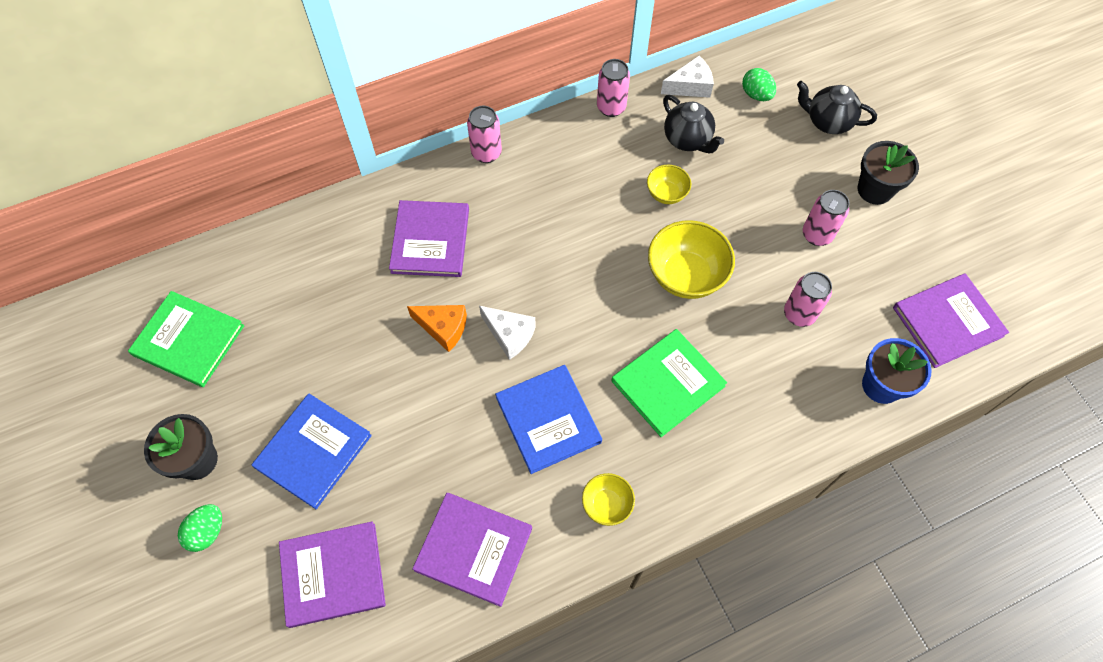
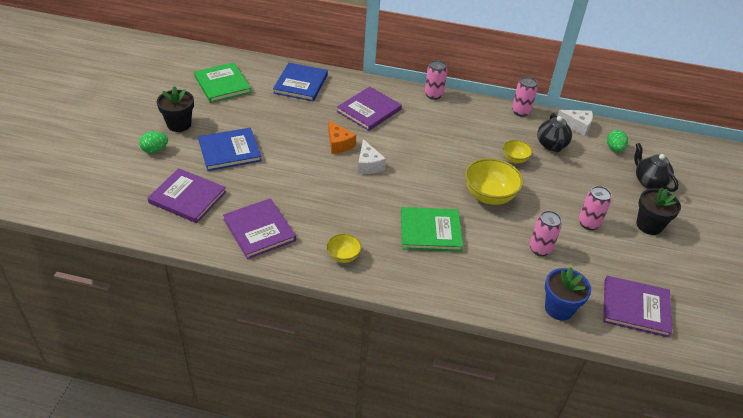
camera: 35 degrees right, 20 degrees down
blue book [495,365,602,474] -> blue book moved to [273,63,328,102]

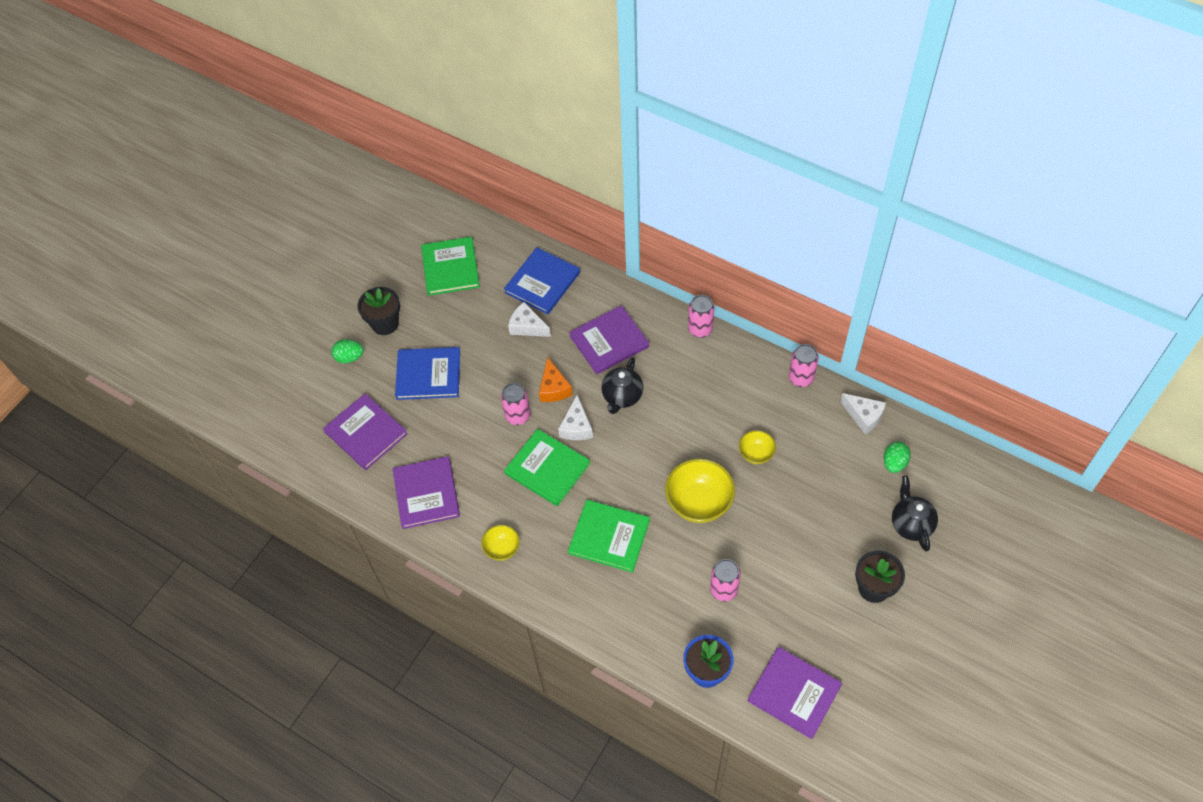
camera: 25 degrees right, 15 degrees up
black teapot [537,113,572,152] -> black teapot moved to [601,357,643,414]
pink can [579,186,611,230] -> pink can moved to [501,383,530,425]
none -> green book [504,429,590,506]
none -> white cheese [508,302,551,337]

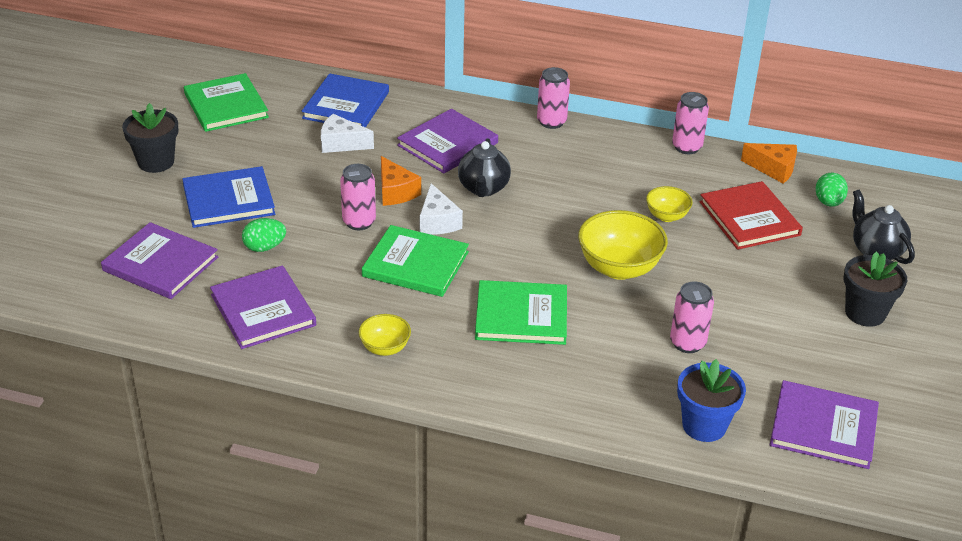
camera: 20 degrees left, 20 degrees down
green egg [331,339,364,363] -> green egg moved to [242,218,286,252]
white cheese [840,393,886,434] -> orange cheese [741,143,797,183]
none -> red book [700,181,803,250]

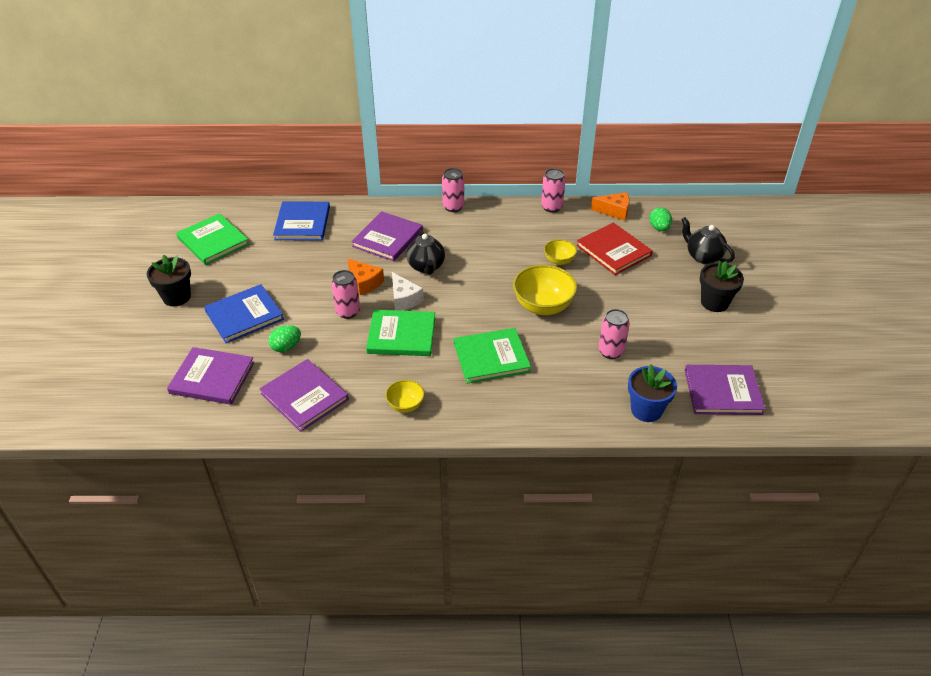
camera: 15 degrees left, 5 degrees up
white cheese [321,114,374,153] -> none

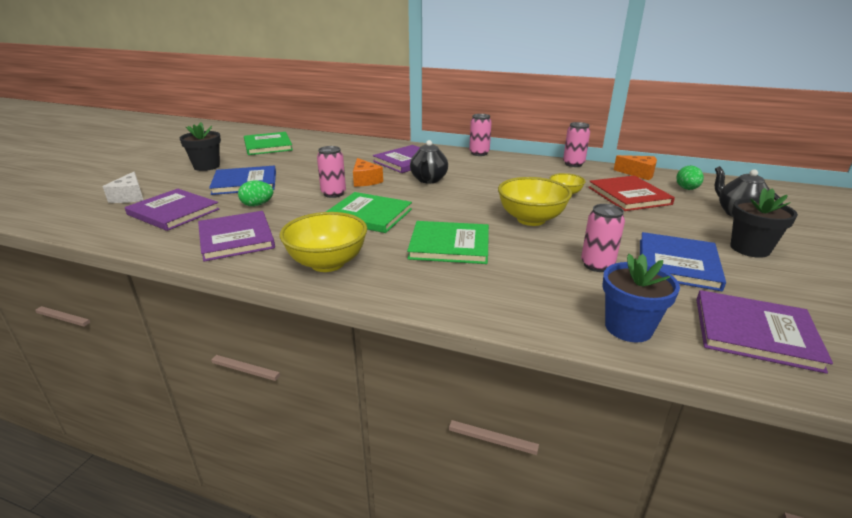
camera: 20 degrees right, 15 degrees down
blue book [273,202,330,240] -> blue book moved to [640,232,726,291]
yellow bowl [385,380,425,413] -> yellow bowl [280,212,367,272], size x1.82
white cheese [392,272,424,311] -> white cheese moved to [102,172,143,203]

